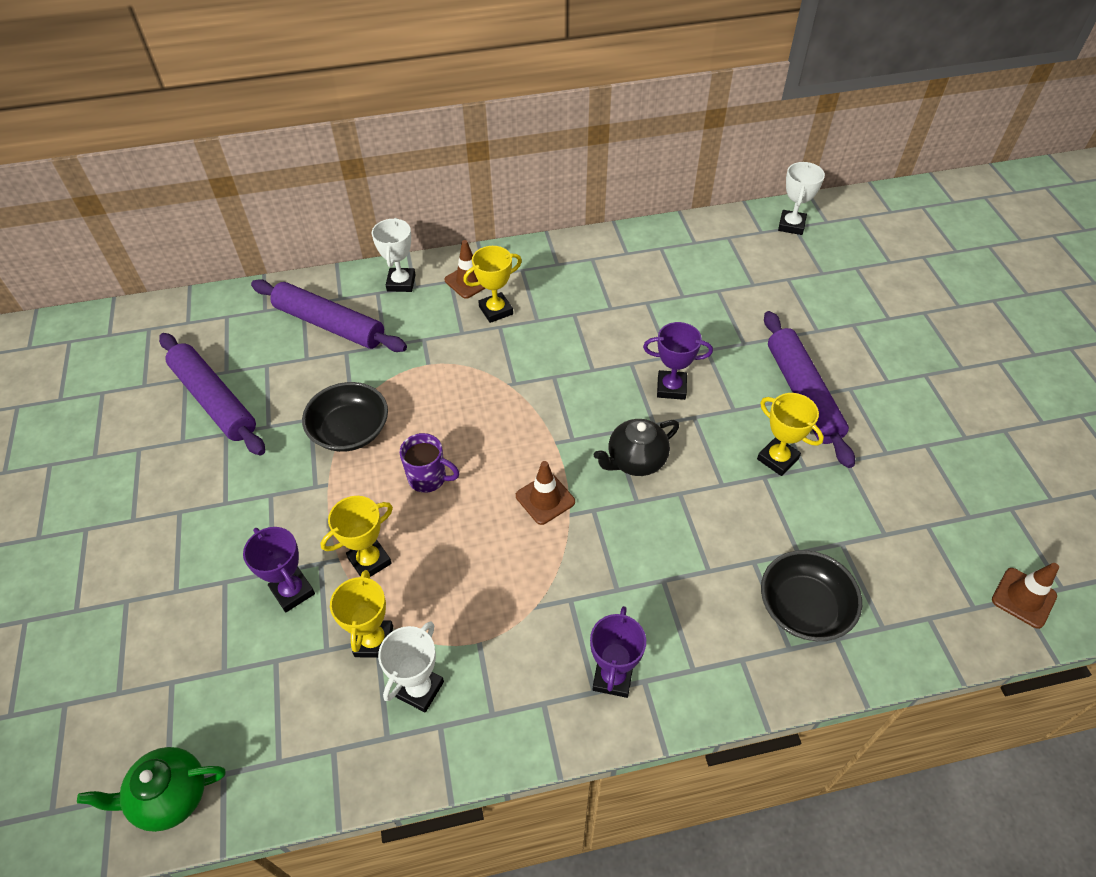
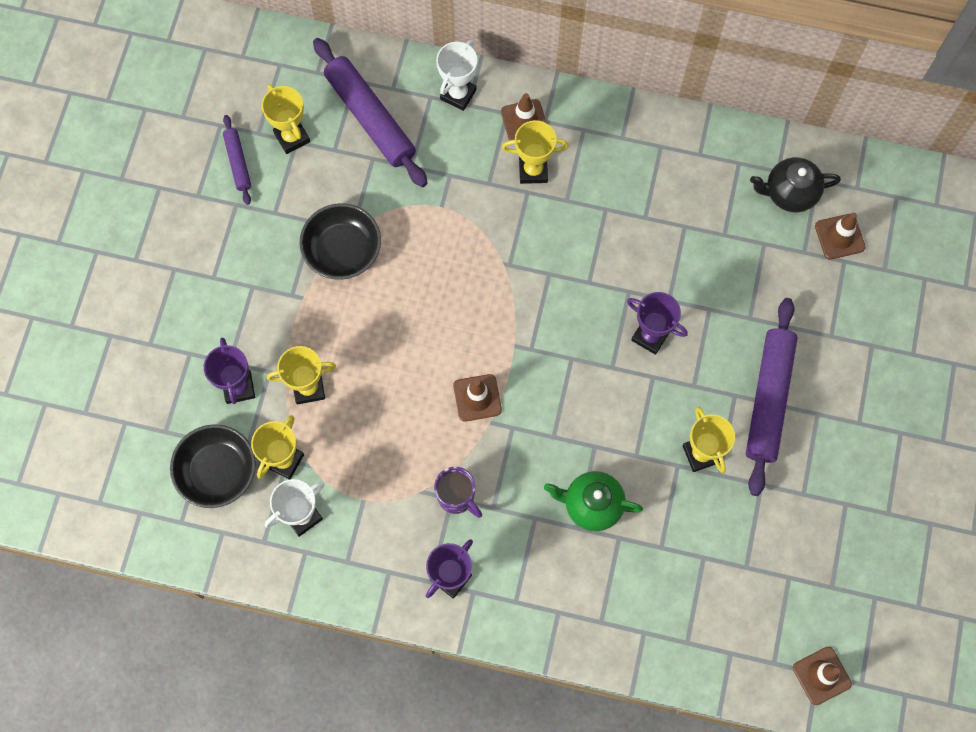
camera: 25 degrees right, 20 degrees up
green teapot [77,747,226,832] -> green teapot moved to [544,471,643,531]
purple rolling pin [159,333,265,455] -> purple rolling pin [223,115,251,205], size x0.51
purple mug [399,433,459,493] -> purple mug moved to [434,467,482,518]
black teapot [593,419,679,476] -> black teapot moved to [750,157,841,212]
black bowl [761,550,862,641] -> black bowl moved to [170,424,256,508]
white trophy [778,162,825,235] -> none
none -> yellow trophy [262,84,310,154]
none -> brown traffic cone [815,212,865,259]

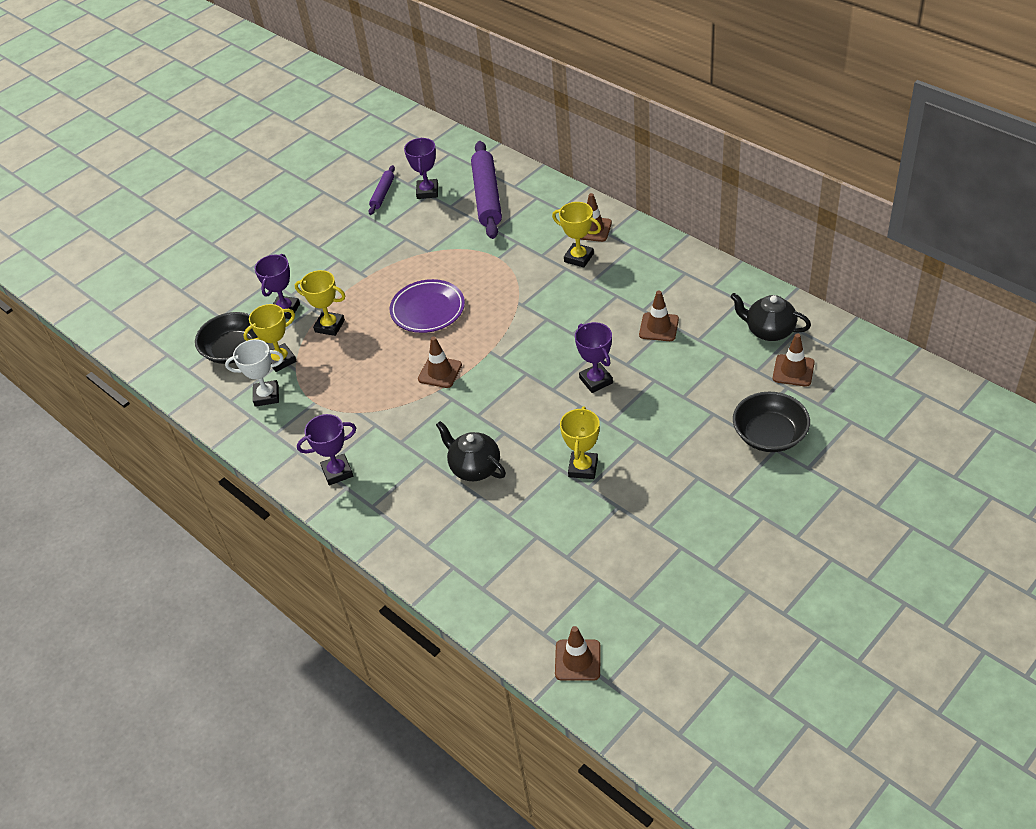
camera: 35 degrees right, 25 degrees down
yellow trophy [262,84,310,154] -> purple trophy [404,138,438,199]
black bowl [299,203,381,280] -> black bowl moved to [733,392,810,452]
purple mug [434,467,482,518] -> none
white trophy [436,40,477,111] -> none
green teapot [544,471,643,531] -> black teapot [436,421,506,481]
purple rolling pin [746,298,798,496] -> none
none -> purple plate [390,279,465,333]
none -> brown traffic cone [639,291,679,341]

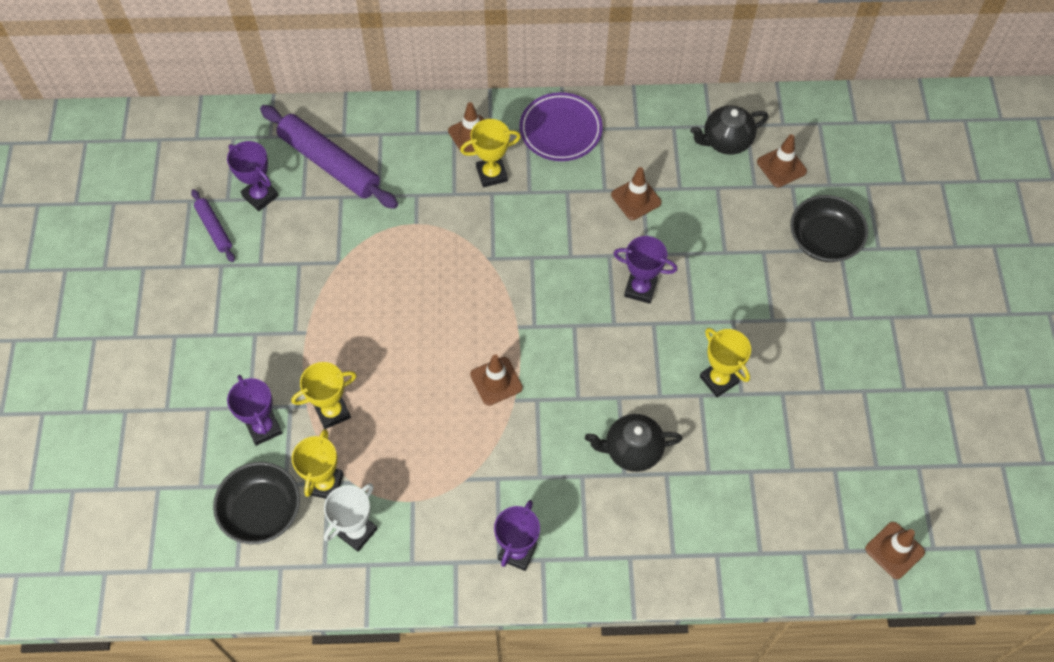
camera: 50 degrees left, 15 degrees up
purple plate [390,279,465,333] -> purple plate moved to [519,92,603,161]

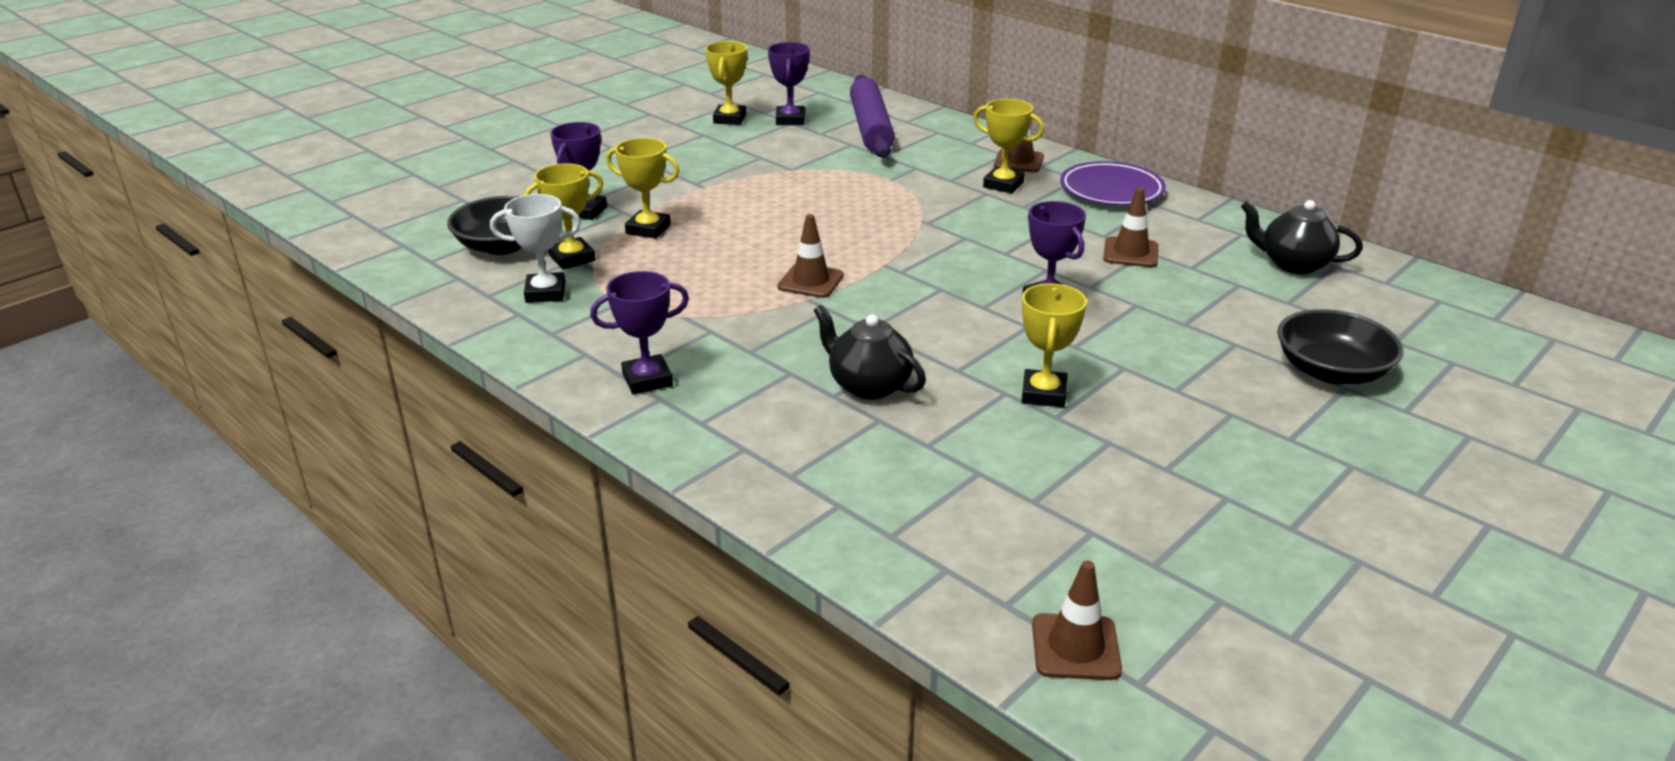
camera: 45 degrees right, 30 degrees down
purple rolling pin [191,189,235,262] -> yellow trophy [705,41,747,125]
brown traffic cone [757,134,807,187] -> none

